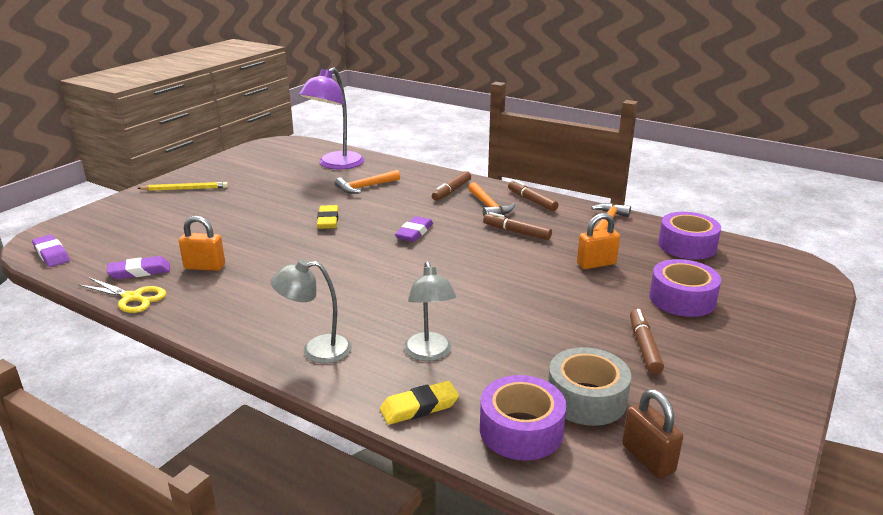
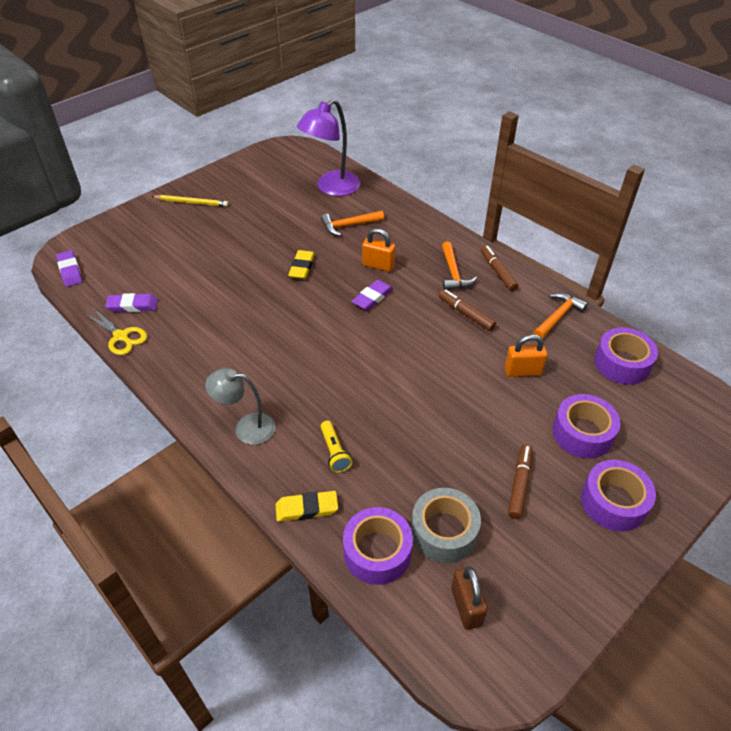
camera: 15 degrees right, 20 degrees up
orange padlock [179,216,225,271] -> orange padlock moved to [362,228,395,272]
grey lamp [404,261,456,361] -> yellow flashlight [320,421,352,473]
brown marker [432,171,471,201] -> none
none -> purple tape [581,460,656,532]

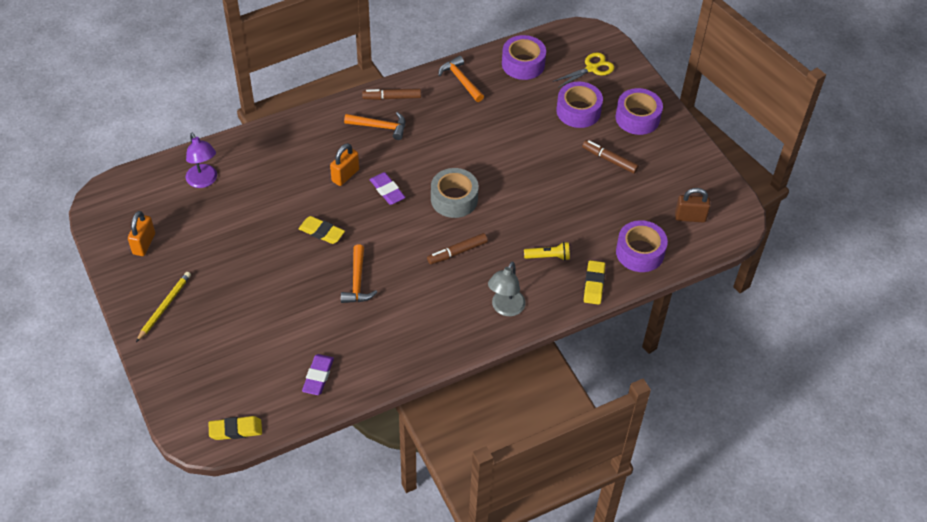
camera: 75 degrees left, 5 degrees up
purple eraser [56,250,82,287] -> yellow eraser [209,416,262,440]
yellow scissors [85,308,147,355] -> yellow scissors moved to [552,52,615,88]
purple lamp [297,99,360,196] -> purple lamp [186,133,217,188], size x0.65
orange hammer [321,211,384,236] -> orange hammer moved to [341,245,377,303]
grey tape [411,488,481,563] -> grey tape moved to [431,168,479,218]
brown marker [439,290,496,331] -> brown marker moved to [427,233,488,265]
orange padlock [505,334,548,377] -> orange padlock moved to [128,211,155,256]

